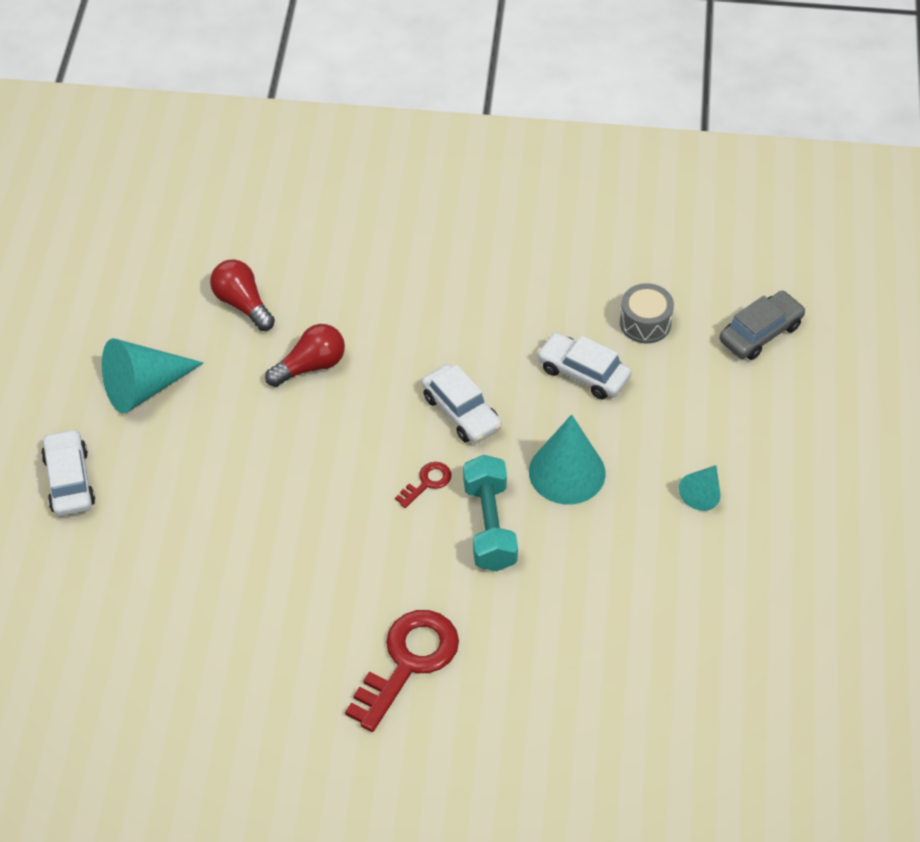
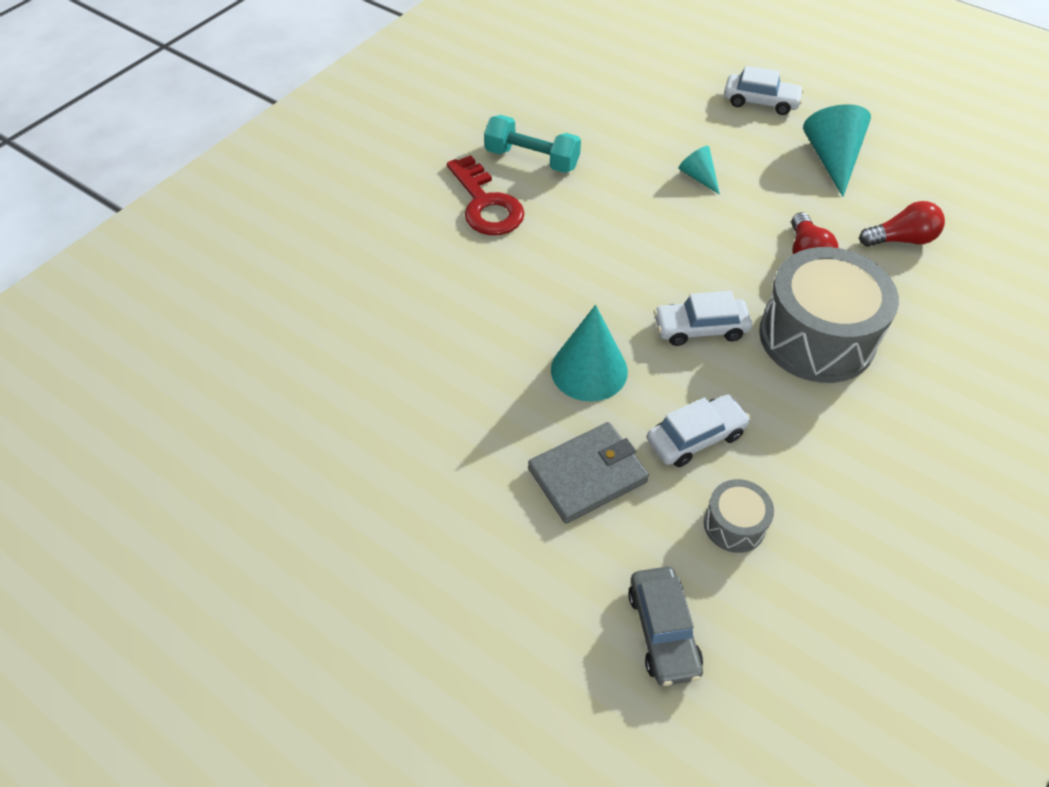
camera: 120 degrees right, 0 degrees up
red key [395,462,451,508] -> none
turquoise dumbbell [463,455,518,571] -> turquoise dumbbell moved to [484,115,581,173]
turquoise cone [679,465,720,511] -> turquoise cone moved to [679,146,720,195]
none -> grey wallet [528,422,649,524]
none -> grey drum [759,247,899,383]

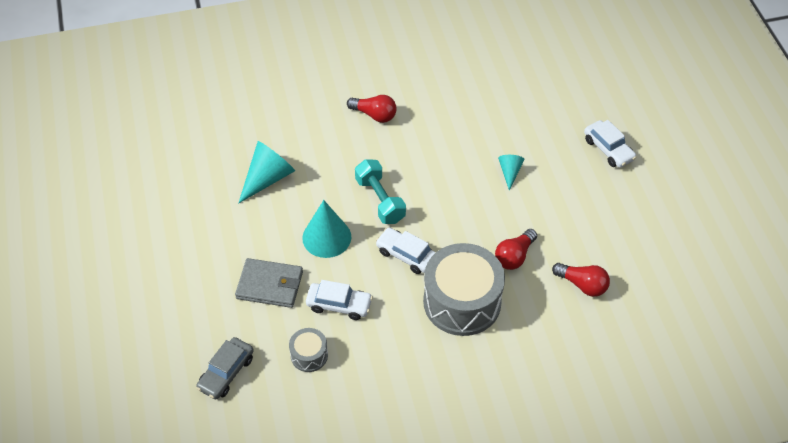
camera: 40 degrees right, 0 degrees up
red key [447,155,525,235] -> red light bulb [347,95,397,123]
turquoise dumbbell [484,115,581,173] -> turquoise dumbbell moved to [355,159,406,224]
turquoise cone [803,104,871,197] -> turquoise cone moved to [239,141,295,203]

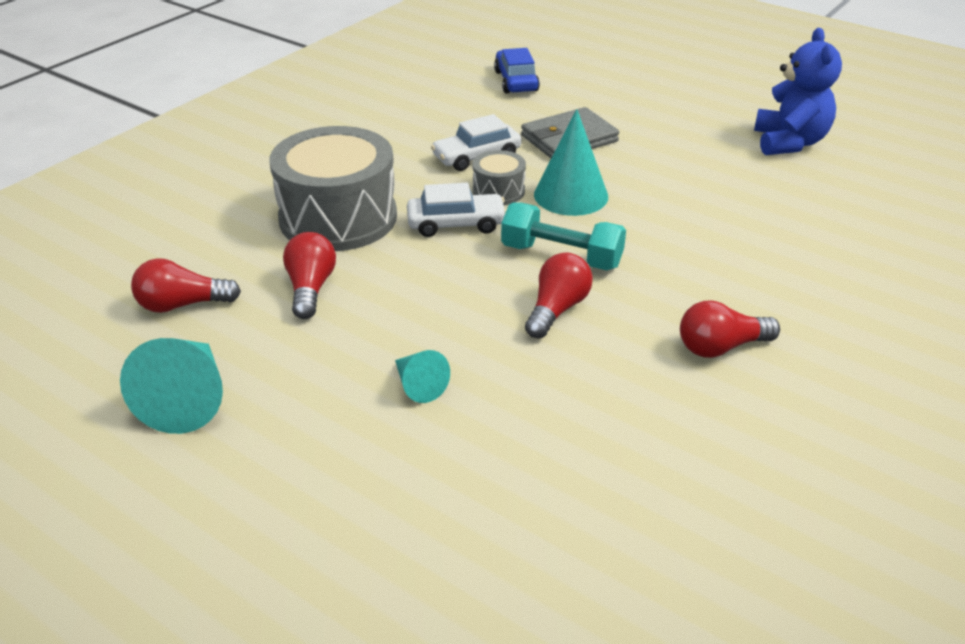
camera: 140 degrees right, 15 degrees down
grey car [196,337,254,400] -> blue car [494,48,540,93]
turquoise cone [239,141,295,203] -> turquoise cone moved to [120,338,223,434]
grey drum [289,328,328,372] -> grey drum moved to [473,150,526,205]
white car [584,120,637,168] -> none
none -> red light bulb [525,252,593,338]
none -> blue teddy bear [754,28,842,155]

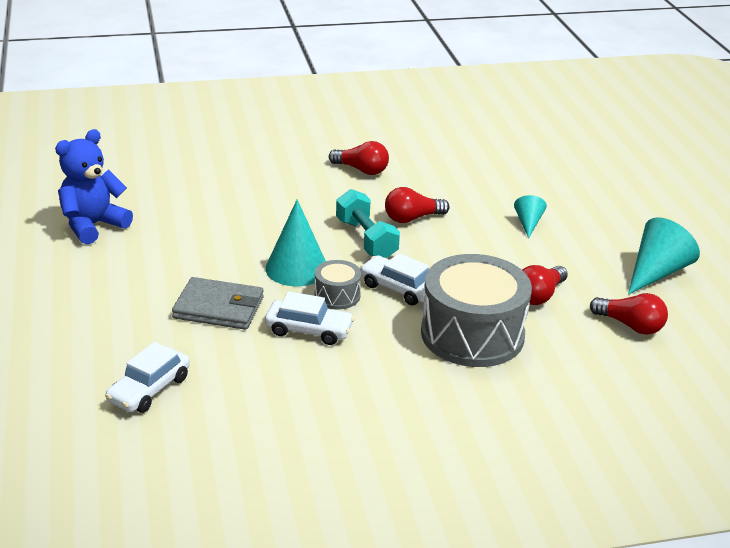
camera: 140 degrees left, 5 degrees down
blue car [494,48,540,93] -> white car [105,342,190,413]

